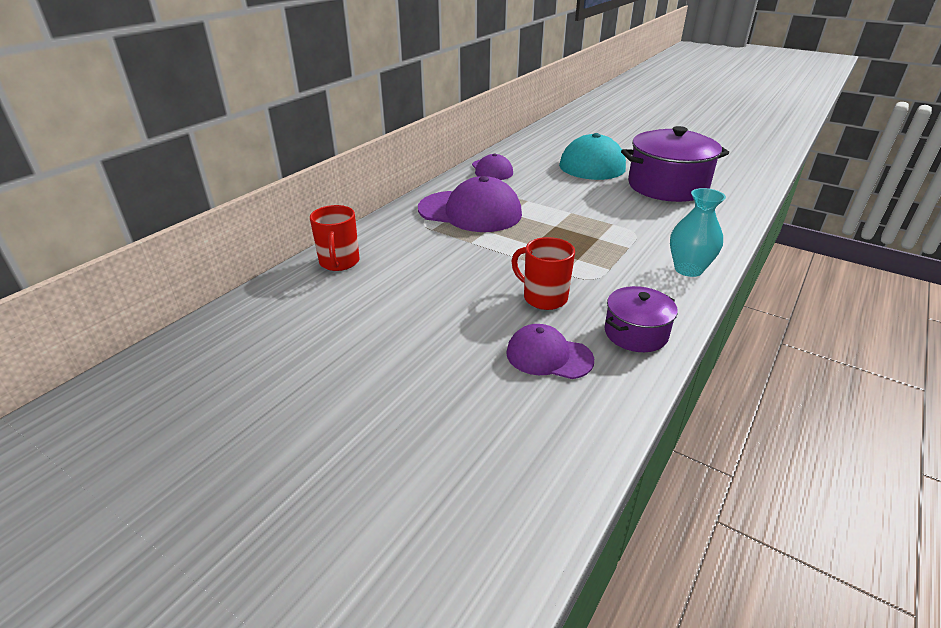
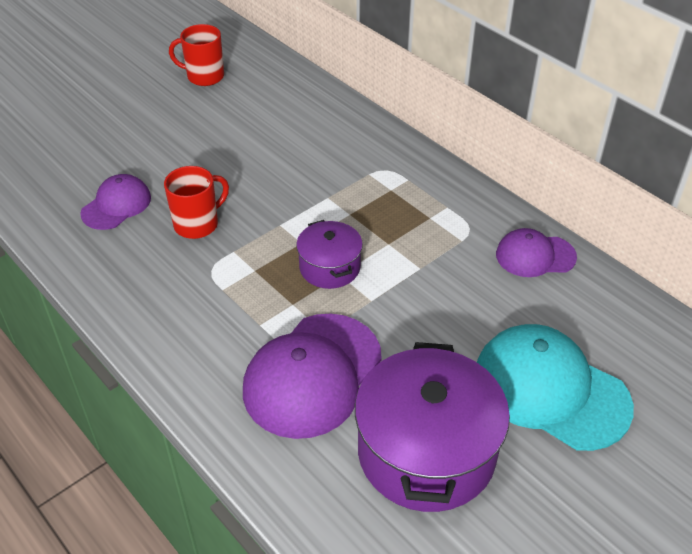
camera: 105 degrees right, 10 degrees up
red mug [310,205,360,271] -> red mug moved to [169,24,224,86]
purple cap [418,176,522,232] -> purple cap moved to [243,313,382,439]
purple pot [605,286,678,352] -> purple pot moved to [296,220,363,289]
turquoise vase [670,188,726,277] -> none

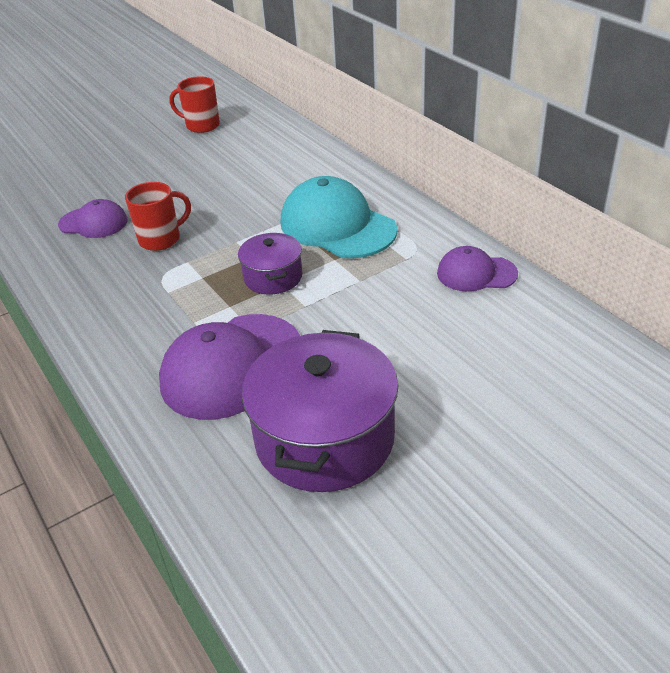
camera: 10 degrees right, 5 degrees down
purple cap [80,174,151,230] -> purple cap turned 60 degrees clockwise [58,199,127,238]
turquoise cap [477,324,634,451] -> turquoise cap moved to [280,176,397,258]

